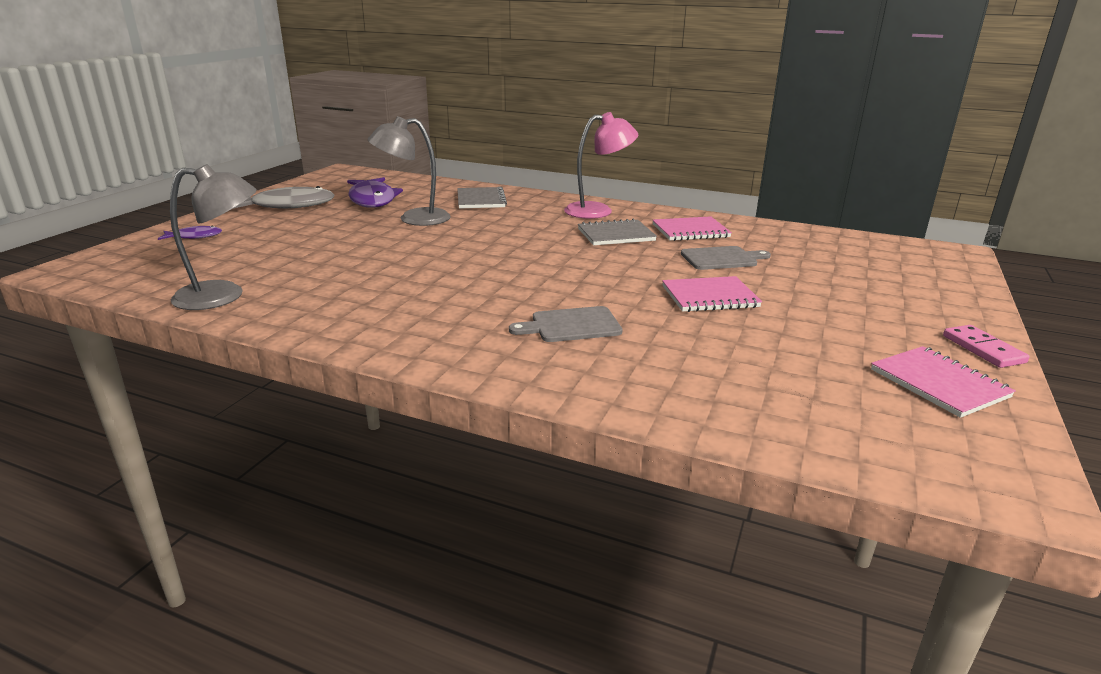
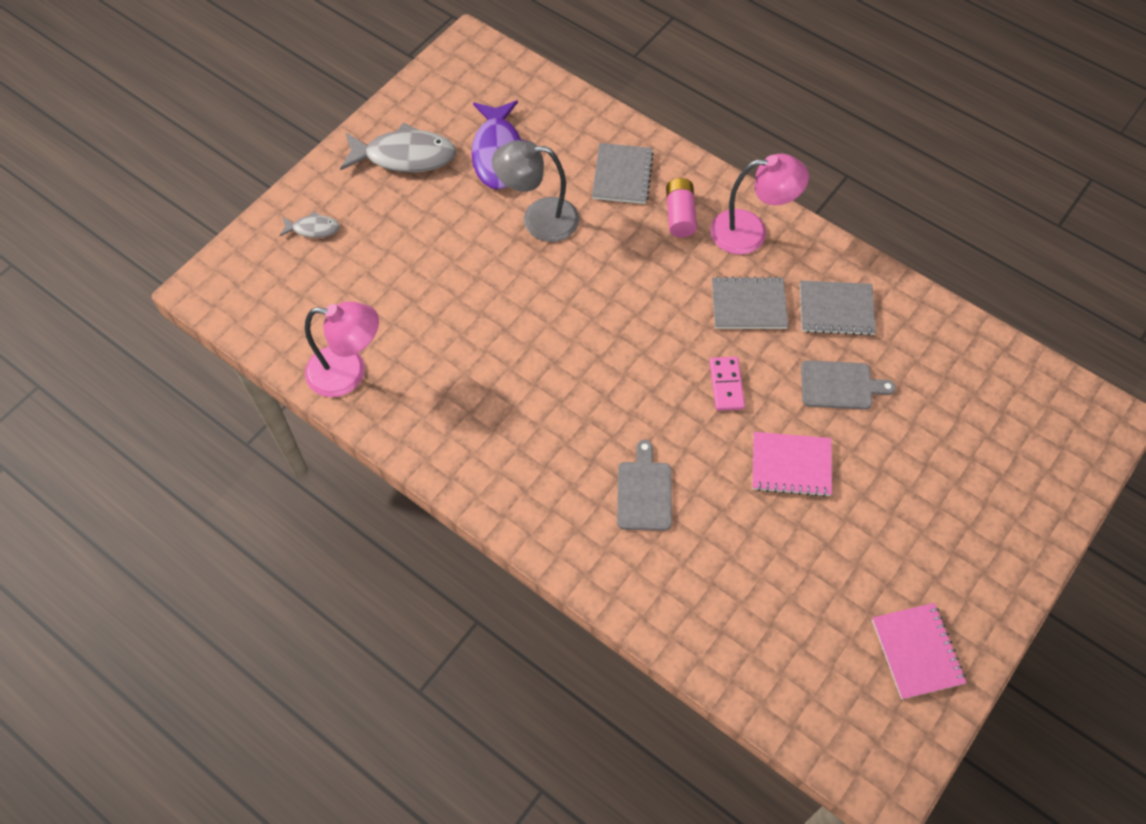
camera: 15 degrees right, 35 degrees up
purple fish [158,226,222,240] -> grey fish [279,211,340,238]
grey lamp [170,164,257,310] -> pink lamp [305,301,379,397]
grey cutting board [509,306,622,342] -> grey cutting board turned 90 degrees clockwise [617,440,672,531]
pink notebook [653,216,732,241] -> grey notebook [800,281,876,336]
pink domino [943,325,1030,368] -> pink domino moved to [709,357,745,411]
none -> pink battery [666,178,697,238]

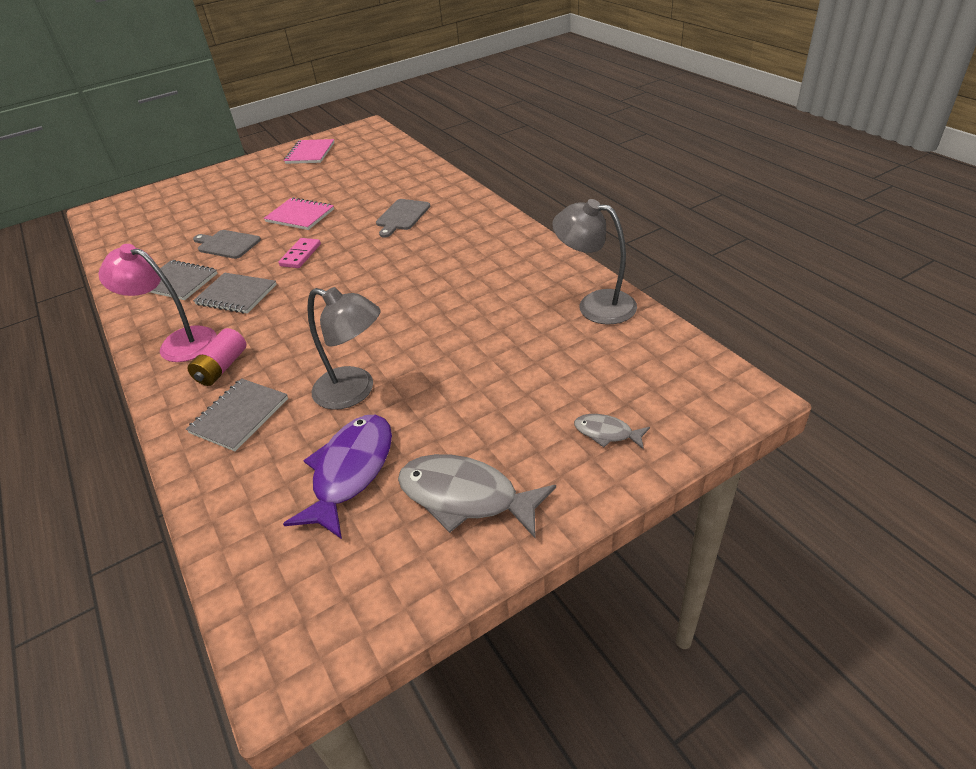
camera: 155 degrees left, 20 degrees down
pink lamp [305,301,379,397] -> grey lamp [552,199,637,324]

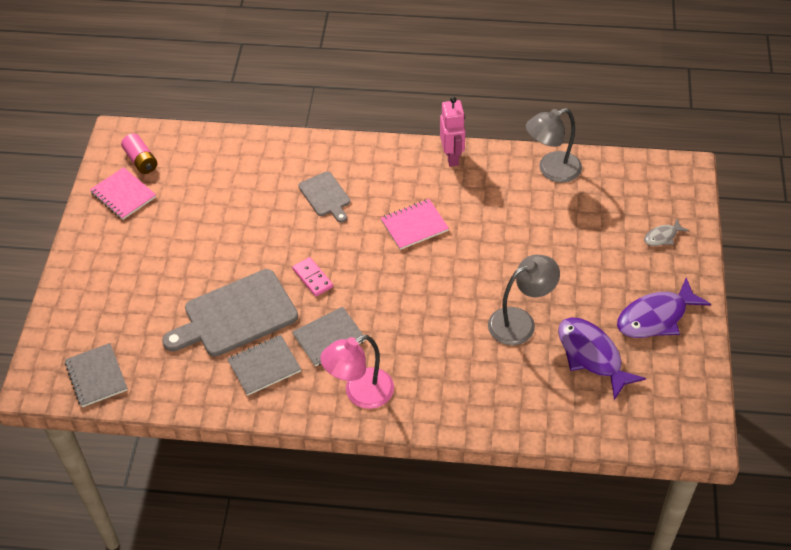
camera: 55 degrees left, 10 degrees up
grey notebook [186,378,288,451] -> grey notebook moved to [65,343,128,407]
pink battery [187,328,246,386] -> pink battery moved to [121,133,157,174]
grey cutting board [193,230,261,259] -> grey cutting board [162,269,298,356], size x1.85
pink notebook [264,197,334,230] -> pink notebook moved to [381,199,449,250]
grey fish [398,454,556,539] -> purple fish [617,277,711,338]
none -> pink robot [440,97,466,167]

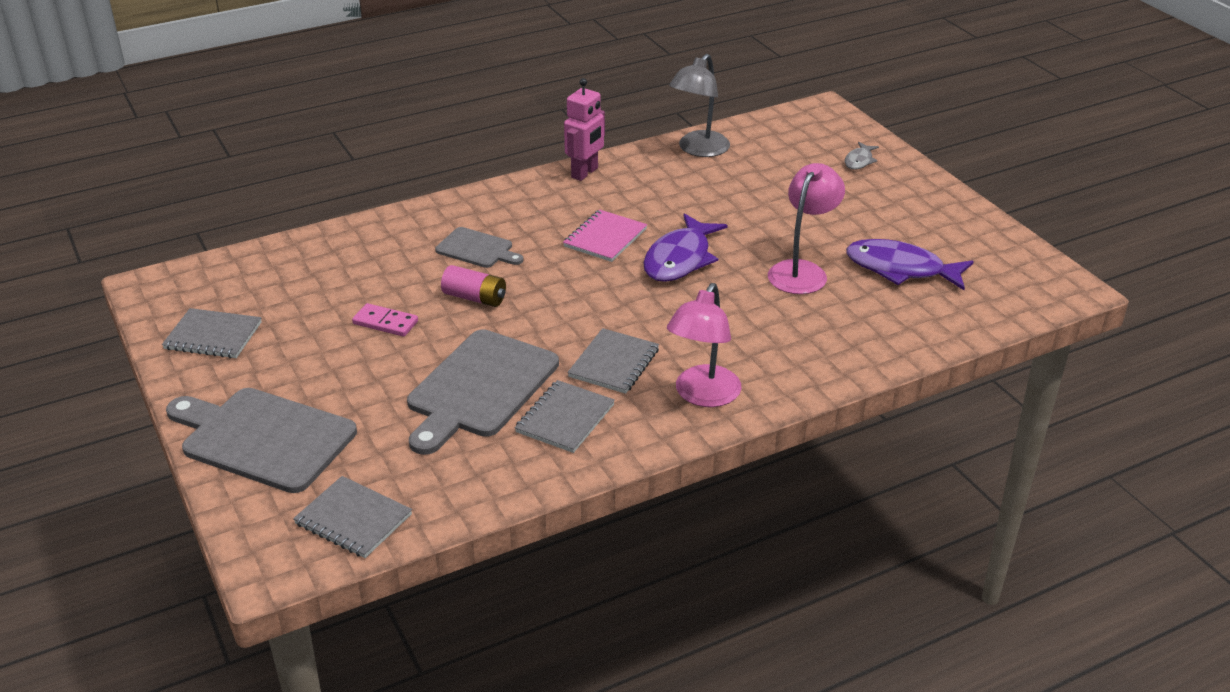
camera: 35 degrees left, 15 degrees down
pink notebook [90,167,156,220] -> grey notebook [162,308,262,358]
pink battery [121,133,157,174] -> pink battery moved to [441,265,506,307]
pink domino [292,257,333,297] -> pink domino moved to [352,303,418,337]
pink robot [440,97,466,167] -> pink robot turned 75 degrees clockwise [564,78,605,181]
grey lamp [488,255,560,345] -> pink lamp [768,163,845,294]
purple fish [617,277,711,338] -> purple fish moved to [643,213,727,282]
none -> grey cutting board [166,388,357,493]

